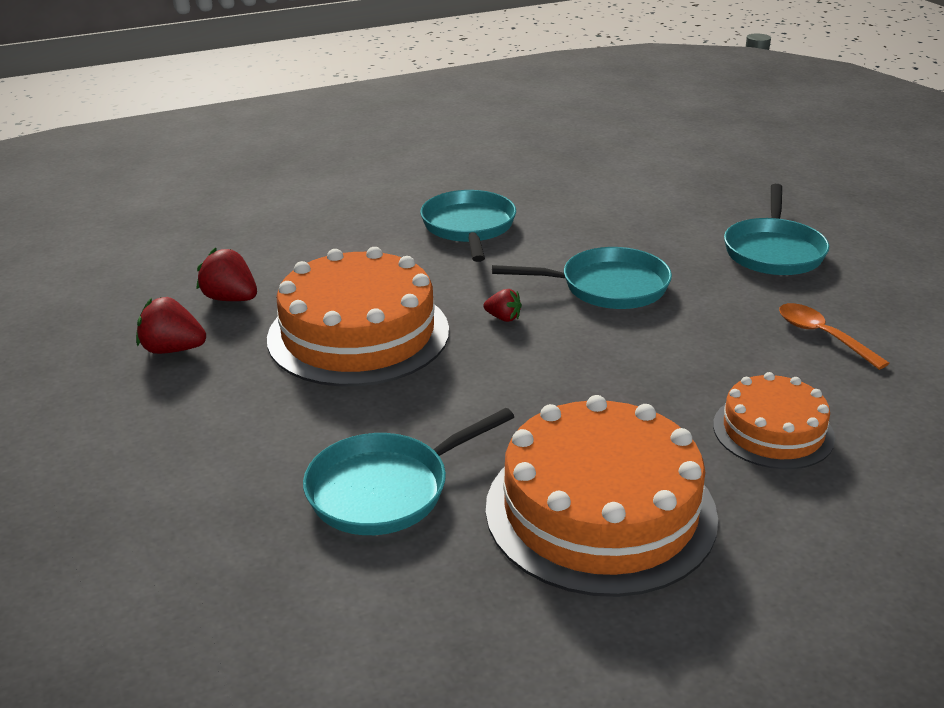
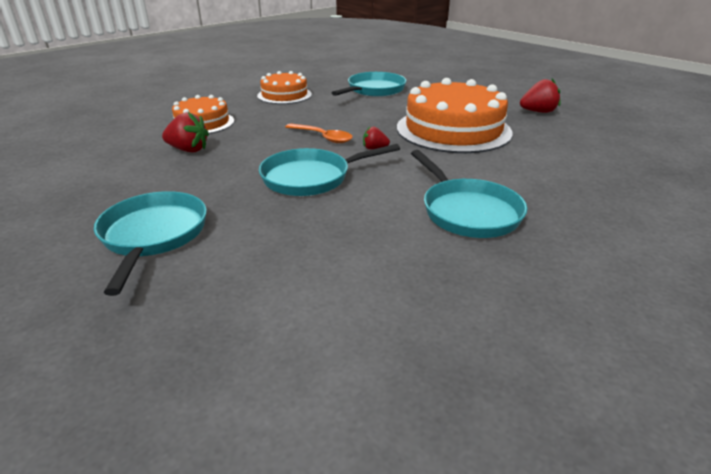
camera: 160 degrees right, 0 degrees up
red strawberry [196,248,257,301] -> red strawberry moved to [162,112,209,153]
orange cake [486,395,718,597] -> orange cake [257,71,312,104], size x0.56
orange spoon [779,303,889,370] -> orange spoon moved to [285,124,353,143]

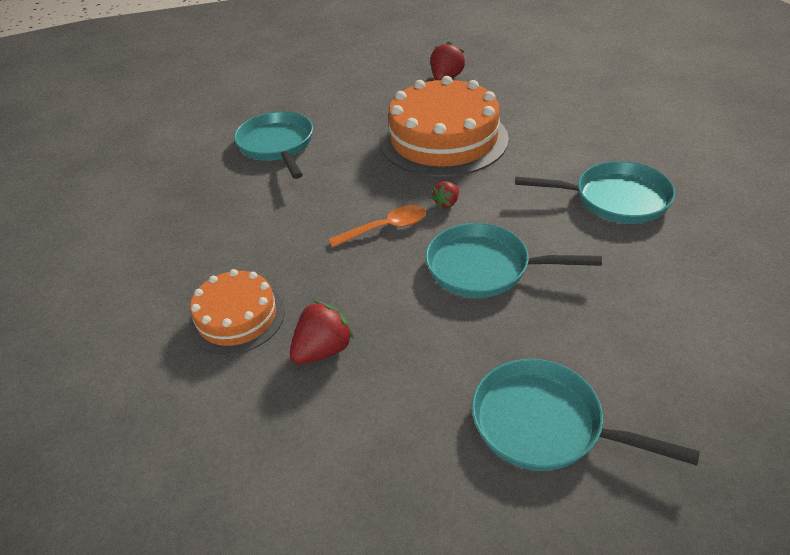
camera: 55 degrees left, 10 degrees up
orange cake [257,71,312,104] -> none
turquoise pan [259,144,400,196] -> turquoise pan turned 90 degrees clockwise [425,223,602,298]

